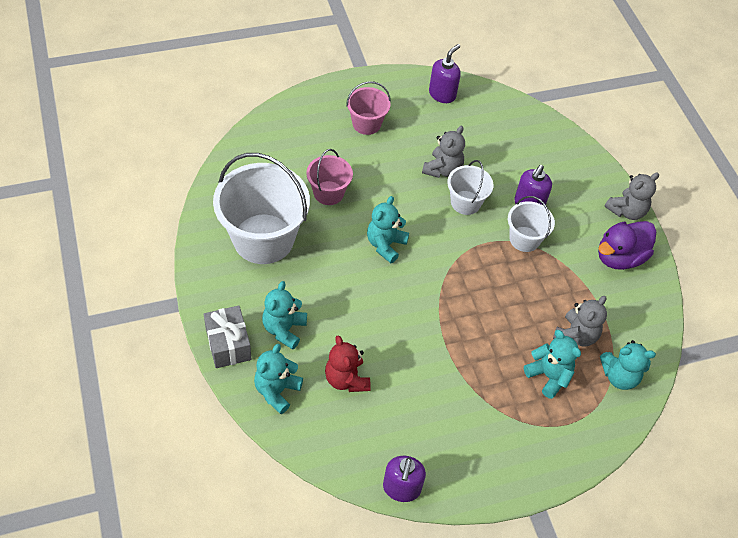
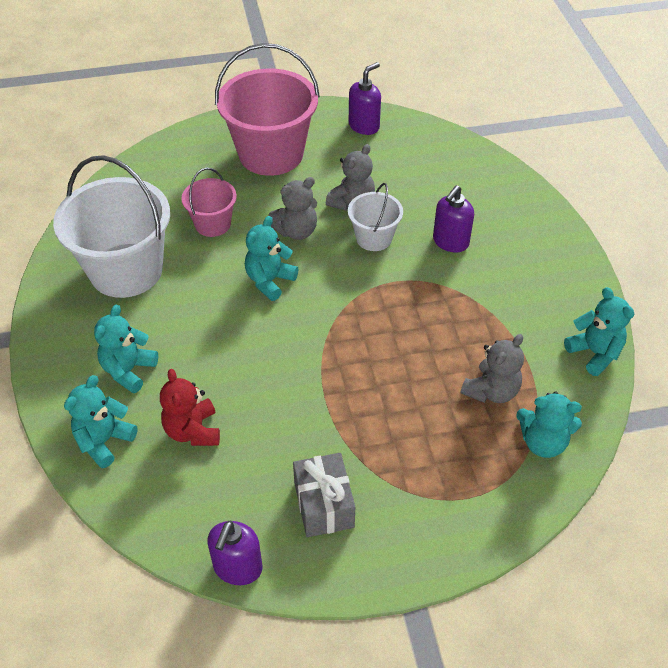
camera: 10 degrees right, 5 degrees down
grey gift [204,305,251,368] -> grey gift moved to [293,453,355,537]
pink bucket [346,81,391,135] -> pink bucket [215,43,320,176], size x1.94
white bucket [508,196,555,252] -> none
turquoise teddy bear [524,330,581,399] -> turquoise teddy bear moved to [564,287,634,376]
purple duck [598,221,656,270] -> none
grey teddy bear [604,172,659,220] -> grey teddy bear moved to [268,177,317,240]

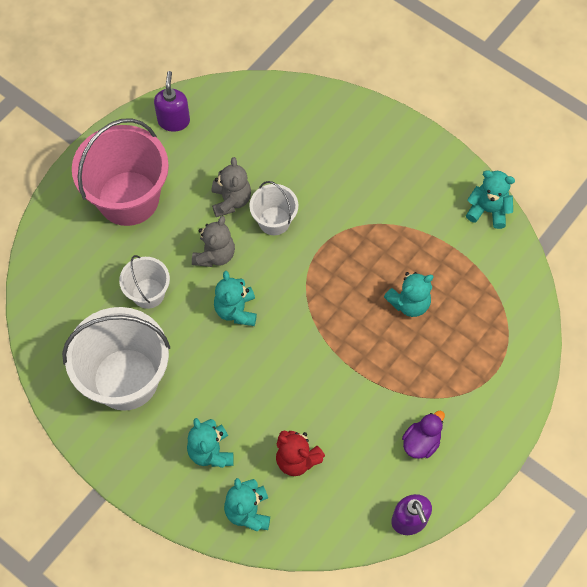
camera: 40 degrees left, 15 degrees up
pink bucket [181,168,237,237] -> white bucket [119,255,170,309]
grey gift [293,453,355,537] -> purple duck [402,411,445,459]
purple soap dispenser [433,185,474,252] -> none
grey teddy bear [460,334,524,403] -> none
turquoise teddy bear [516,392,582,458] -> turquoise teddy bear moved to [384,272,434,317]

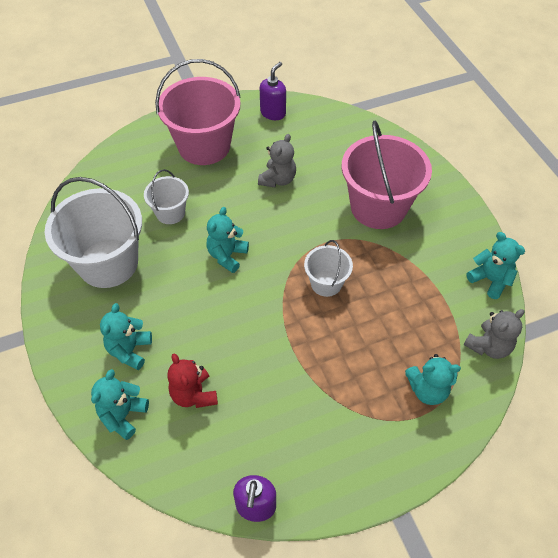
camera: 30 degrees right, 10 degrees down
grey teddy bear [192,216,235,267] -> grey teddy bear moved to [463,309,524,359]
white bucket [249,181,298,235] -> white bucket moved to [304,240,353,297]
turquoise teddy bear [384,272,434,317] -> turquoise teddy bear moved to [405,354,461,405]
purple duck [402,411,445,459] -> none
none -> pink bucket [342,121,432,229]

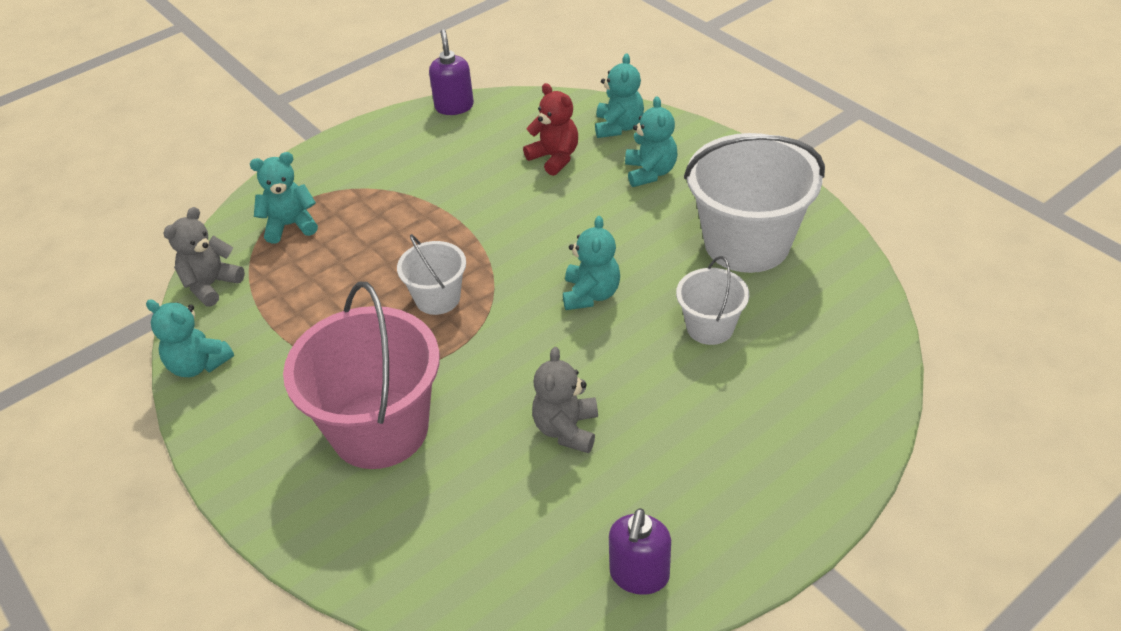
camera: 165 degrees right, 10 degrees down
pink bucket [155,59,241,165] -> none

